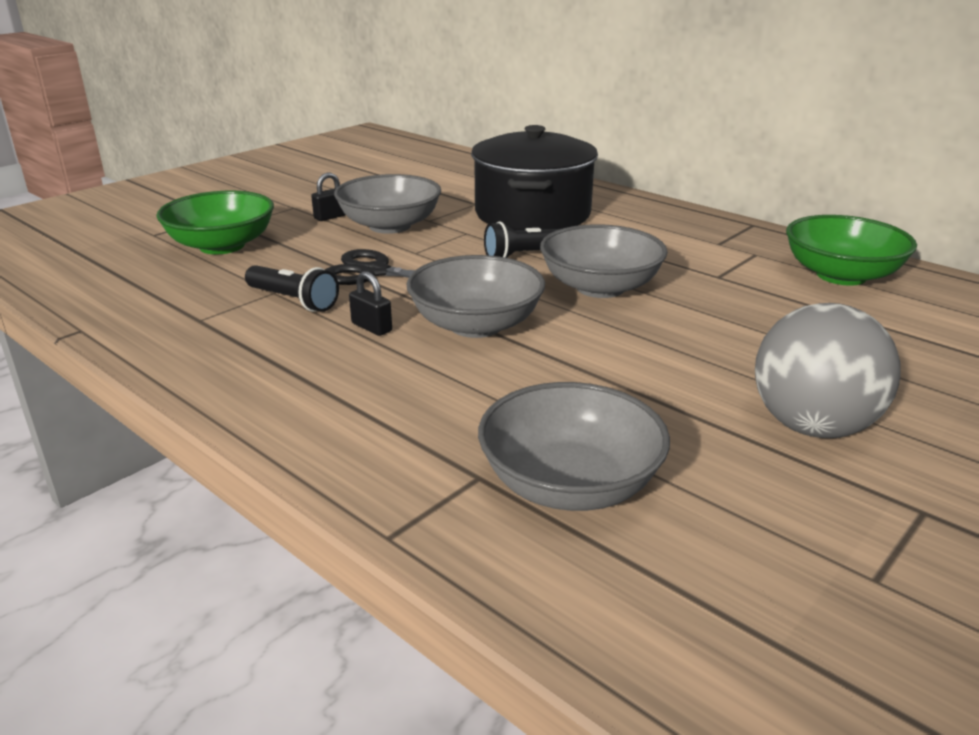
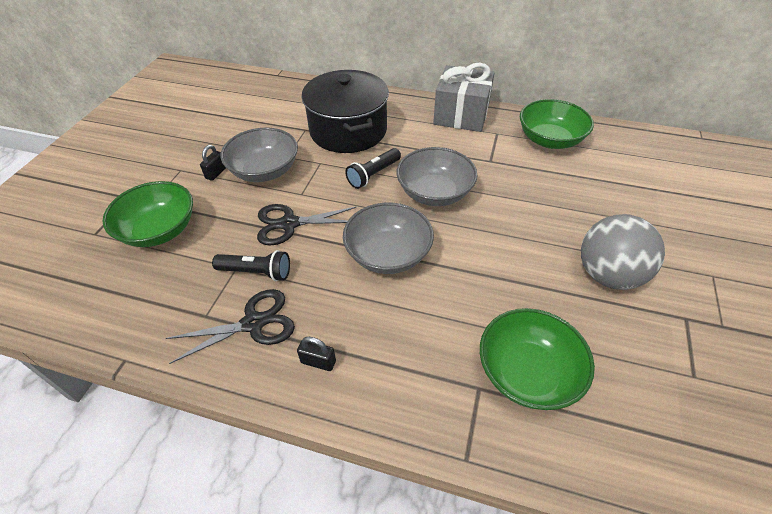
camera: 25 degrees left, 20 degrees up
black padlock [349,271,392,336] -> black padlock moved to [297,337,336,371]
grey bowl [478,382,670,511] -> green bowl [480,308,595,410]
none -> black scissors [165,289,295,364]
none -> grey gift [433,63,495,132]

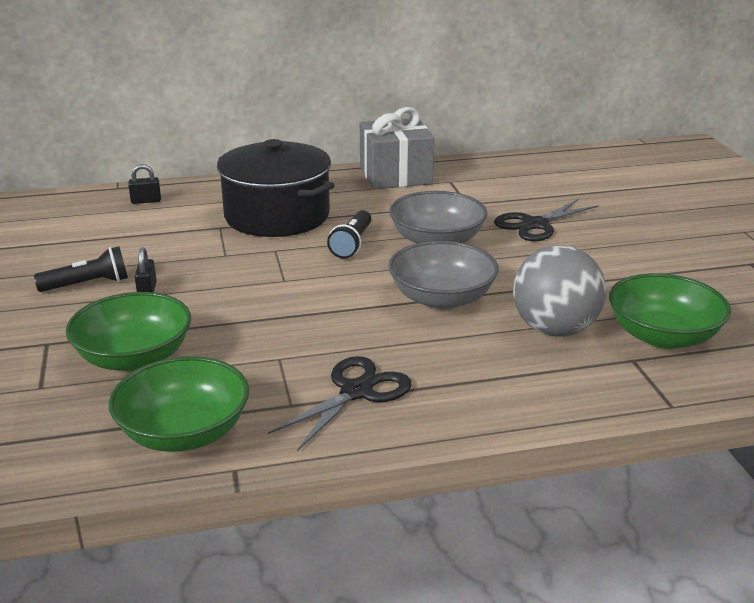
camera: 30 degrees left, 20 degrees down
black flashlight [212,250,290,281] -> black flashlight moved to [34,246,128,292]
grey bowl [221,128,298,182] -> none
black scissors [257,204,357,245] -> black scissors moved to [494,199,599,241]
black padlock [297,337,336,371] -> black padlock moved to [128,164,161,204]
green bowl [520,99,594,149] -> green bowl moved to [109,356,249,452]
grey ball [581,214,665,290] -> grey ball moved to [513,245,606,337]

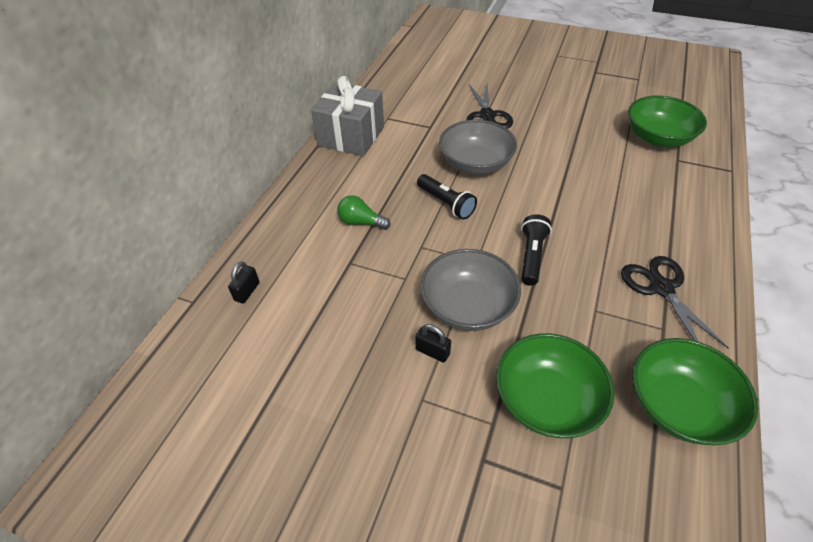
camera: 55 degrees left, 20 degrees up
black flashlight [34,246,128,292] -> black flashlight moved to [521,214,552,286]
black pot [217,139,335,237] -> green light bulb [337,195,391,230]
grey bowl [388,241,499,310] -> grey bowl moved to [420,249,521,331]
grey ball [513,245,606,337] -> none

